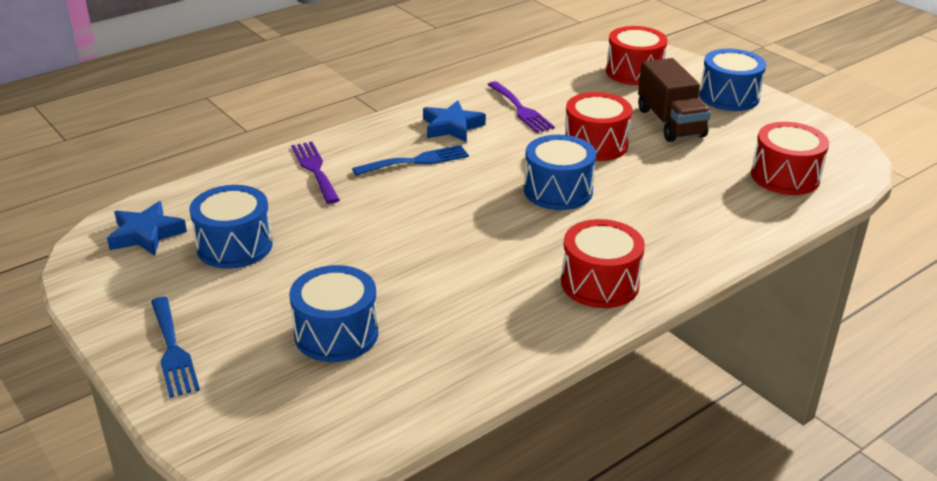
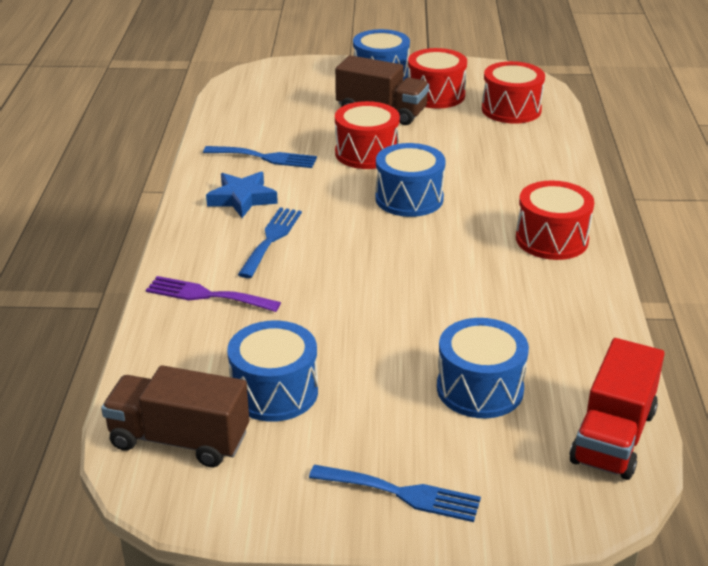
camera: 50 degrees left, 0 degrees up
blue star [107,201,187,256] -> brown truck [101,365,249,467]
purple fork [488,81,555,133] -> blue fork [203,146,317,168]
red drum [606,26,668,85] -> red drum moved to [408,48,467,109]
none -> red truck [569,338,664,480]

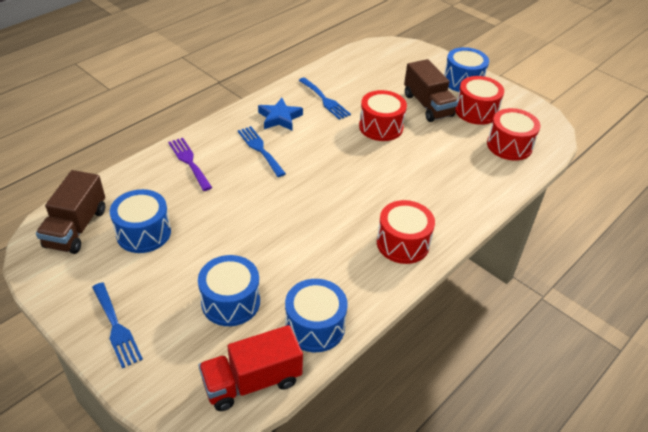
camera: 40 degrees right, 10 degrees up
brown truck [101,365,249,467] -> brown truck turned 135 degrees counterclockwise [36,170,105,254]
blue fork [238,207,302,278] -> blue fork turned 90 degrees counterclockwise [238,126,286,177]
blue drum [375,143,446,217] -> blue drum moved to [285,279,348,352]

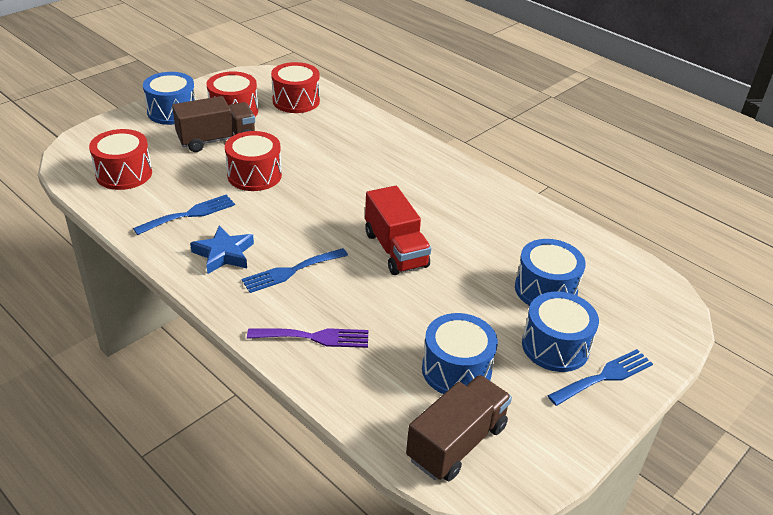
camera: 90 degrees left, 5 degrees down
brown truck [36,170,105,254] -> brown truck turned 60 degrees counterclockwise [406,375,512,481]
purple fork [168,138,212,191] -> purple fork turned 150 degrees counterclockwise [247,328,368,348]
red truck [199,325,303,411] -> red truck moved to [365,186,431,275]
blue drum [285,279,348,352] -> blue drum moved to [522,292,599,372]
red drum [377,200,435,264] -> red drum moved to [89,129,152,190]

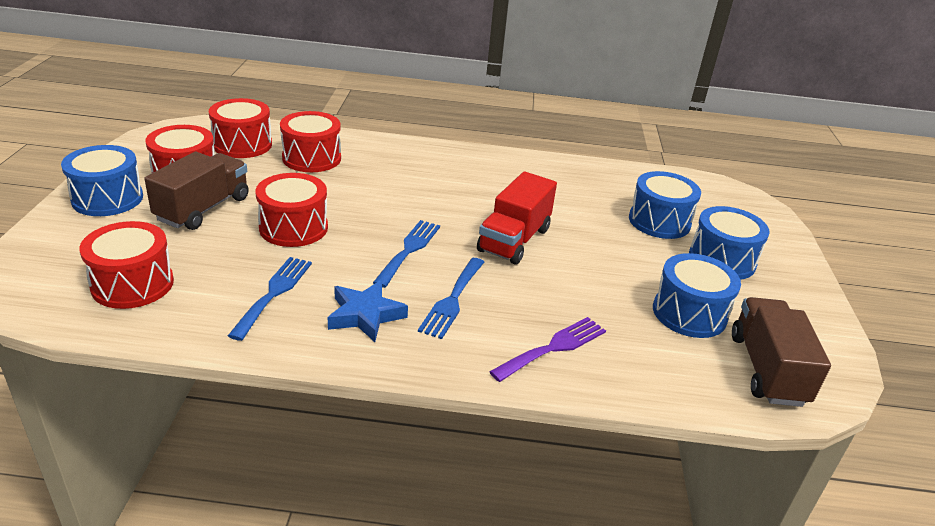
camera: 40 degrees left, 5 degrees down
red truck [365,186,431,275] -> red truck turned 90 degrees clockwise [477,171,557,265]
blue fork [547,349,653,406] -> blue fork moved to [373,220,440,288]
none -> red drum [280,111,341,172]

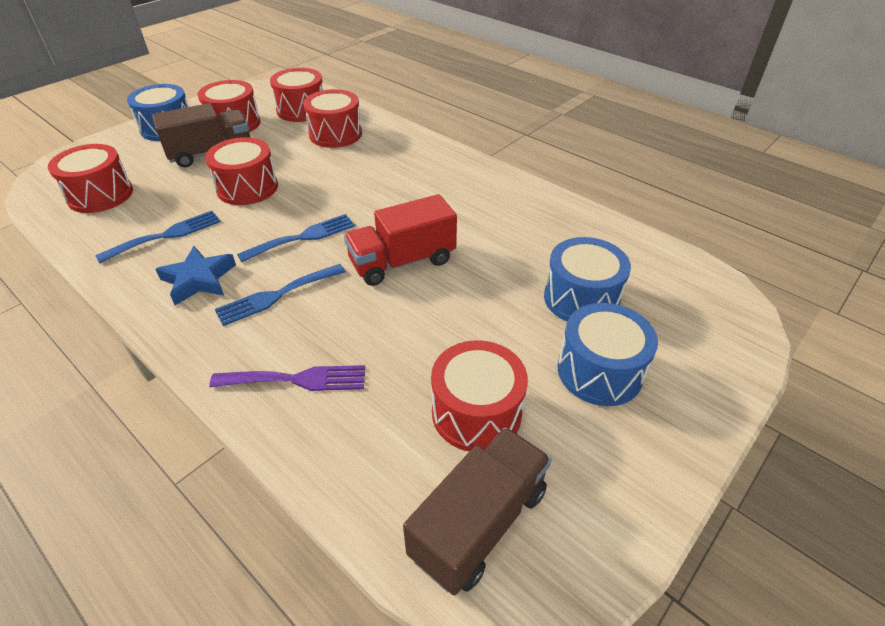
camera: 40 degrees right, 10 degrees up
blue drum [653,253,741,338] -> red drum [431,340,528,452]

